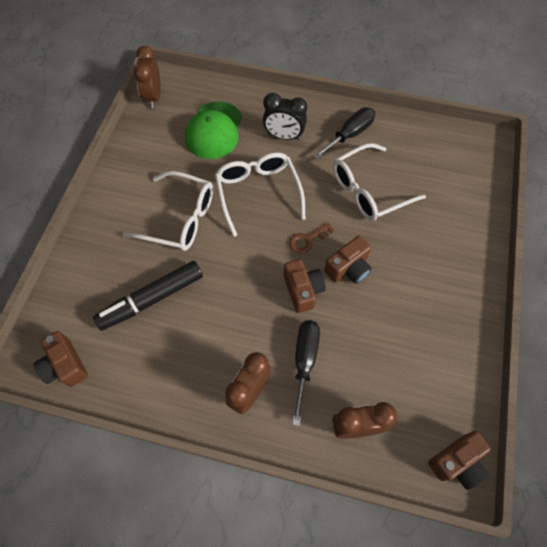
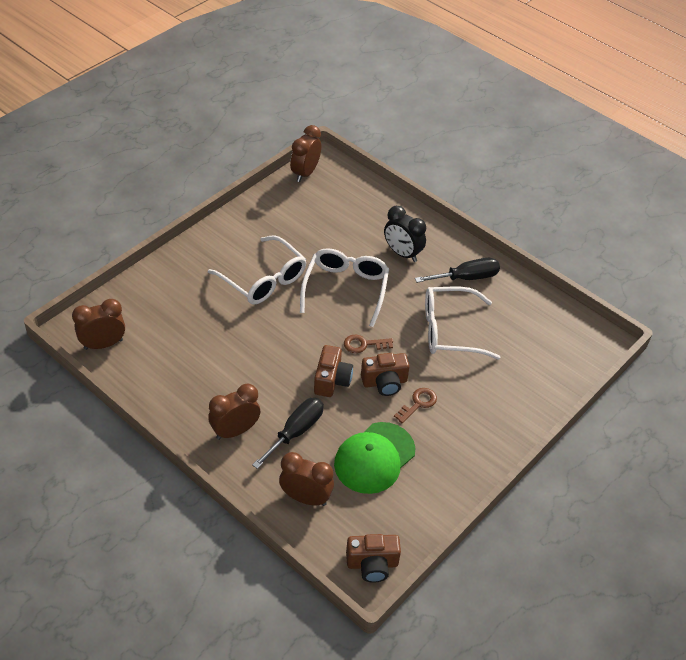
camera: 25 degrees right, 15 degrees down
brown camera [33,331,88,387] -> brown clock [72,299,125,350]
black marker [93,261,203,331] -> none
green cap [185,101,242,159] -> green cap moved to [334,422,415,494]
none -> brown key [394,388,437,424]

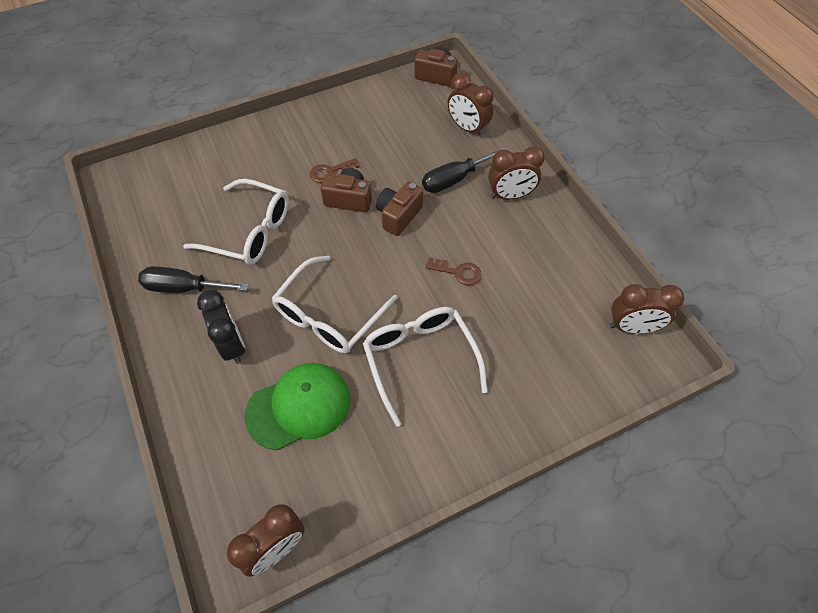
camera: 155 degrees left, 10 degrees up
green cap [334,422,415,494] -> green cap moved to [244,363,350,450]
brown key [344,335,393,353] -> brown key moved to [425,257,482,285]

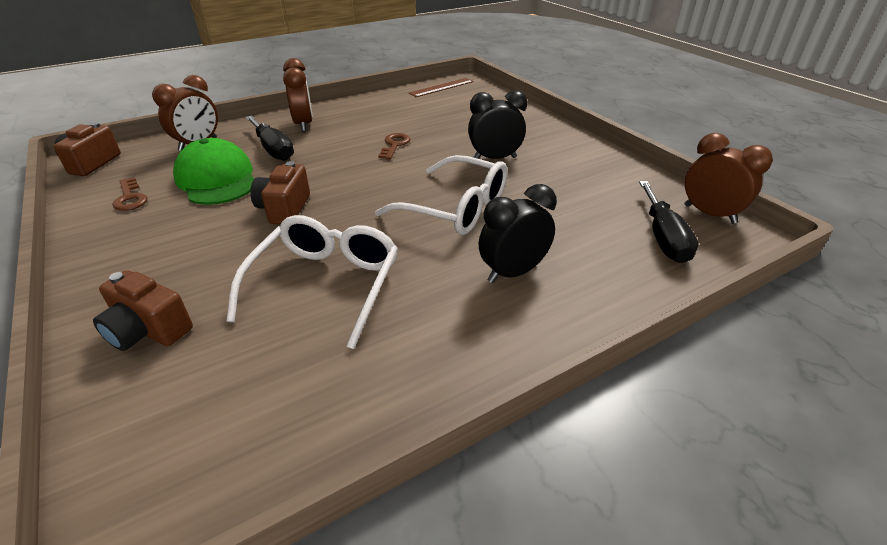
camera: 95 degrees left, 20 degrees down
black screwdriver [138,266,248,293] -> black screwdriver moved to [639,181,698,263]
green cap [244,363,350,450] -> green cap moved to [173,138,254,205]
brown key [309,158,360,183] -> brown key moved to [113,177,147,211]
white glasses [363,307,488,427] -> black clock [468,90,528,159]
brown camera [376,182,423,236] -> brown camera moved to [93,270,193,351]
brown clock [610,284,684,334] -> brown ruler [409,78,474,97]

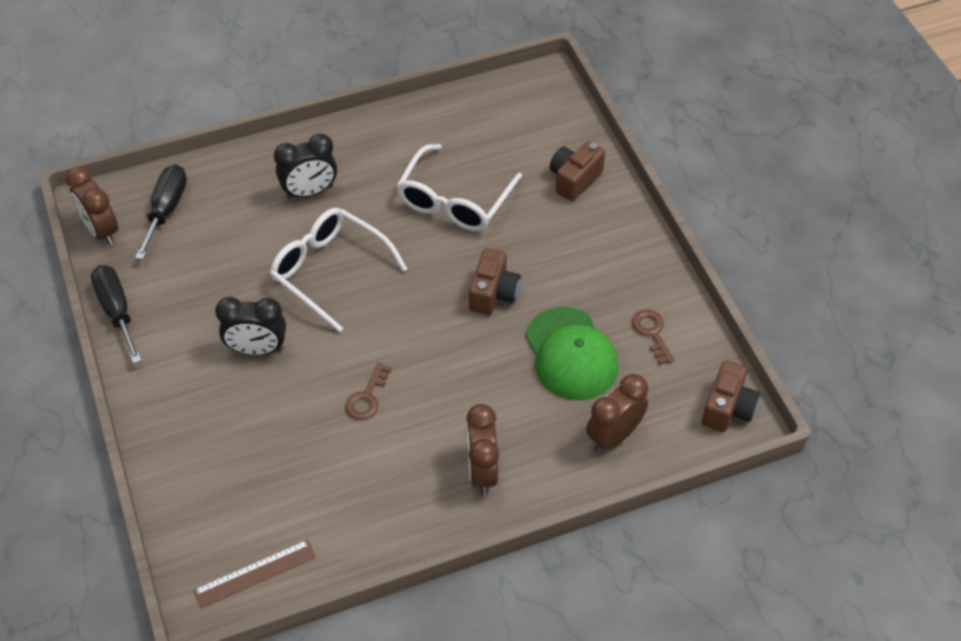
camera: 170 degrees left, 15 degrees up
brown camera [93,270,193,351] -> brown camera turned 90 degrees counterclockwise [550,141,605,201]
black screwdriver [245,115,294,161] -> black screwdriver moved to [91,265,142,364]

